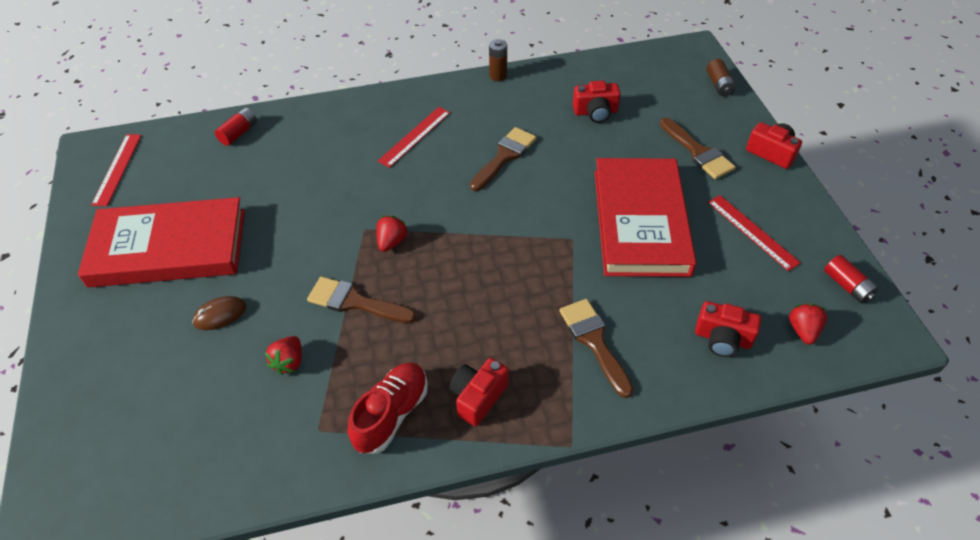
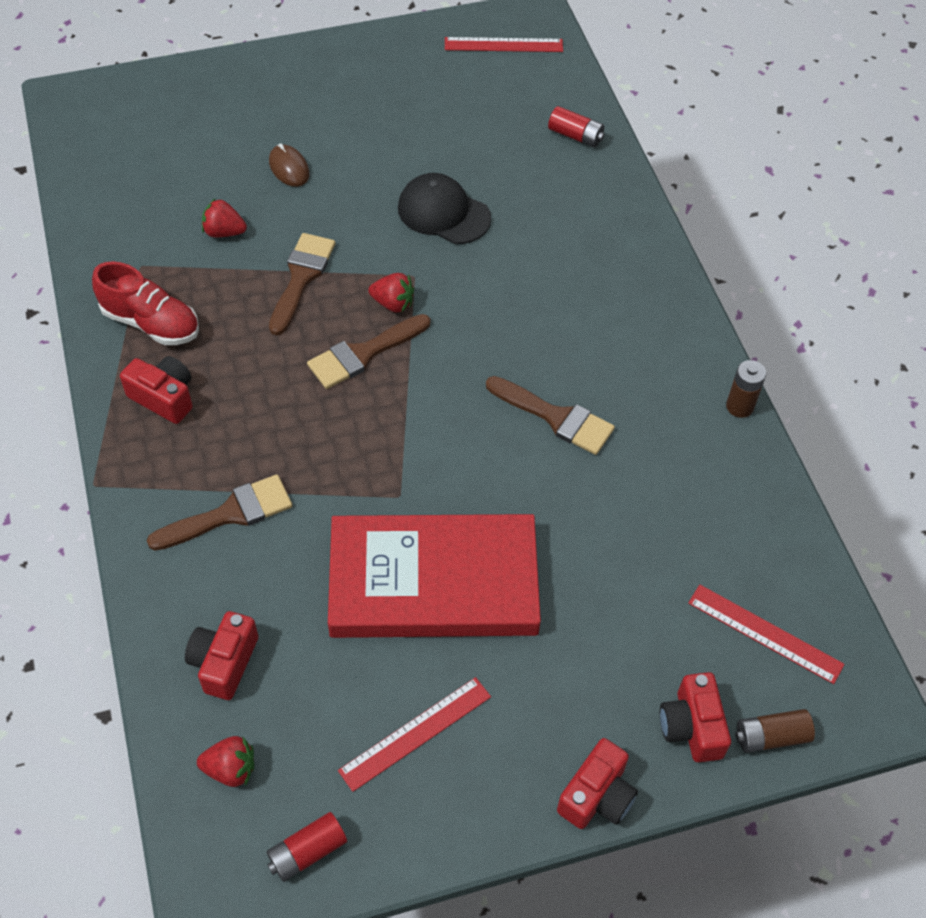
camera: 85 degrees right, 5 degrees up
red book [78,197,245,288] -> none
red ruler [378,107,450,168] -> red ruler moved to [688,585,845,684]
red camera [573,81,621,123] -> red camera moved to [660,672,731,762]
brown brush [660,118,735,179] -> brown brush moved to [307,314,430,389]
none -> black cap [398,173,491,244]

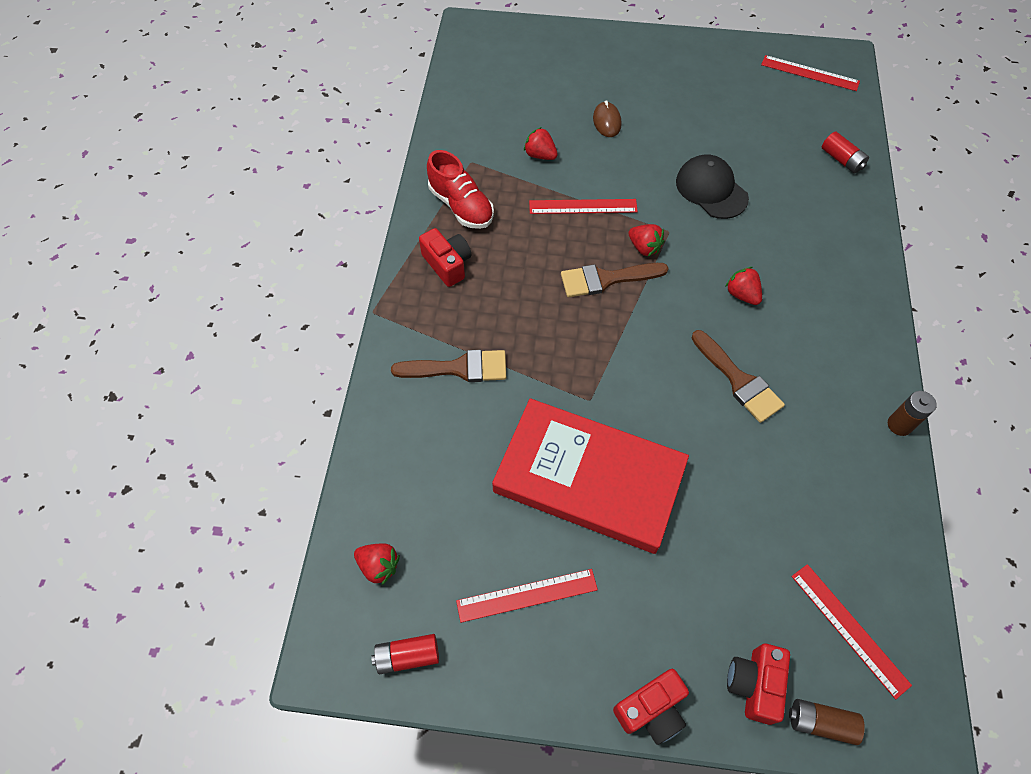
camera: 25 degrees right, 5 degrees up
red camera [185,611,258,700] -> none
brown brush [269,233,335,335] -> red ruler [529,199,638,214]
none -> red strawberry [725,267,762,305]

